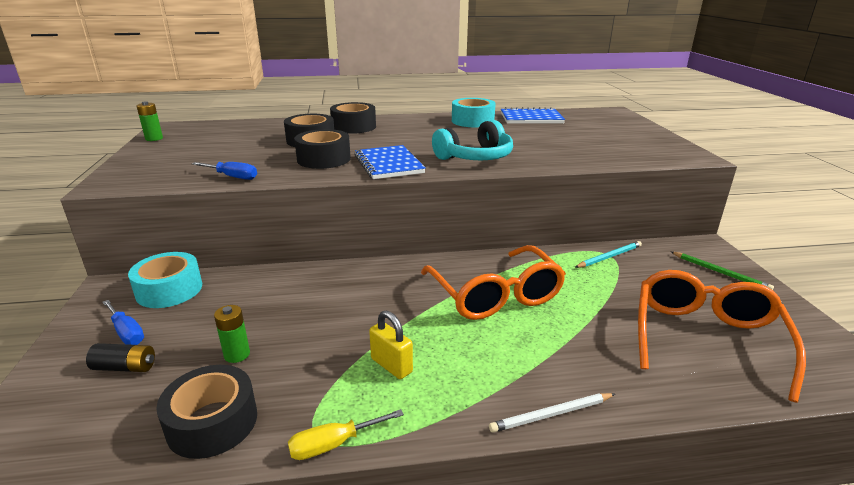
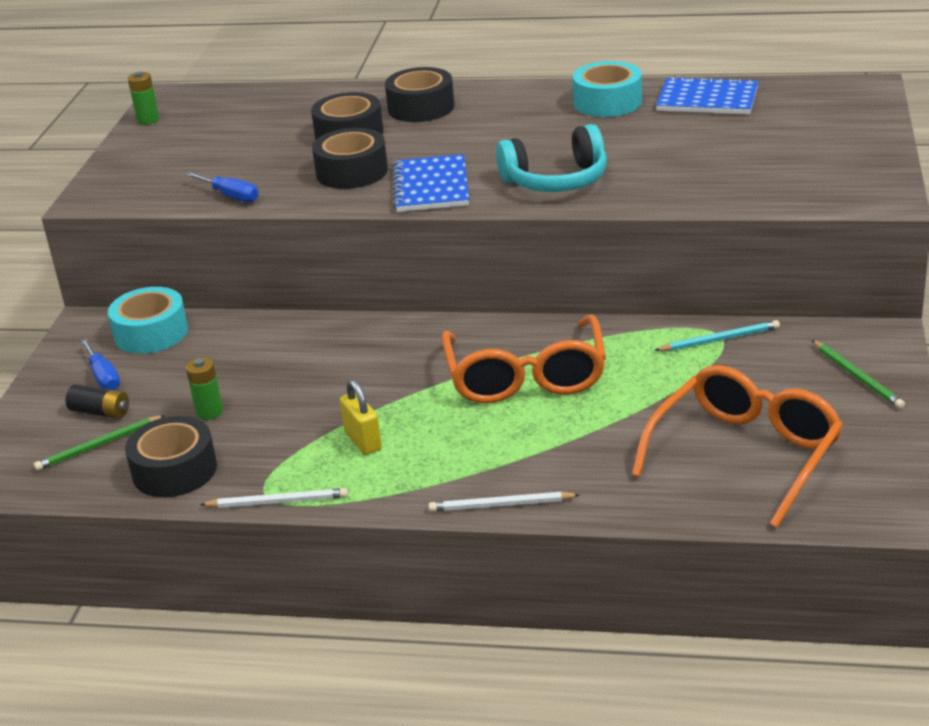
camera: 20 degrees right, 5 degrees up
yellow screwdriver [288,409,404,460] -> white pencil [200,488,348,508]
none -> green pencil [34,415,165,471]

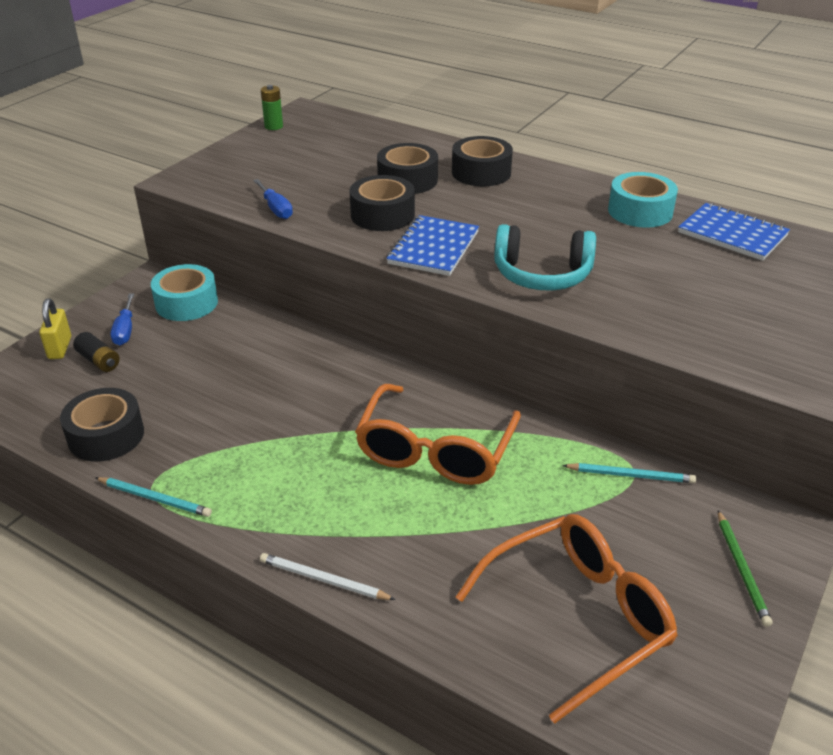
camera: 20 degrees right, 5 degrees up
green pencil [34,415,165,471] -> none
green battery [186,357,223,420] -> none
white pencil [200,488,348,508] -> turquoise pencil [95,477,212,517]
yellow padlock [340,379,382,455] -> yellow padlock moved to [39,298,71,359]

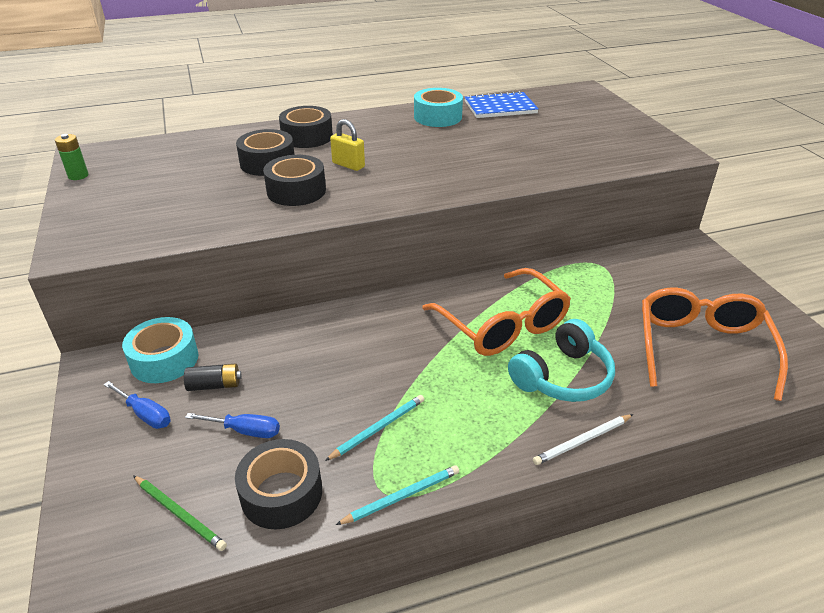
camera: 50 degrees left, 0 degrees up
yellow padlock [39,298,71,359] -> yellow padlock moved to [330,119,365,171]
black battery [73,332,120,372] -> black battery moved to [184,364,242,391]
blue screwdriver [253,179,293,219] -> blue screwdriver moved to [185,413,280,438]
blue notebook [386,215,479,276] -> none
turquoise headphones [494,224,596,290] -> turquoise headphones moved to [508,319,615,402]
turquoise pencil [562,463,696,483] -> turquoise pencil moved to [325,395,424,461]
green pencil [718,510,772,627] -> green pencil moved to [133,475,227,551]

